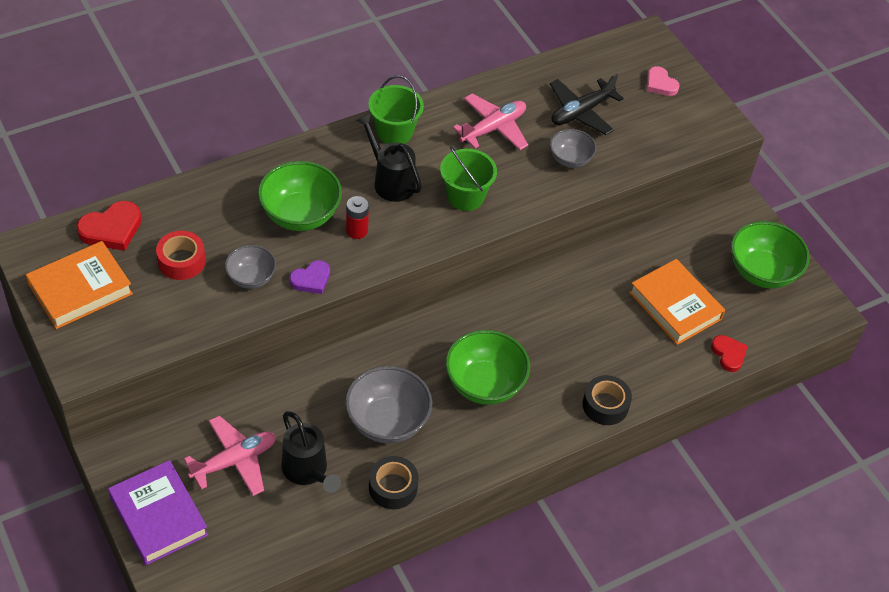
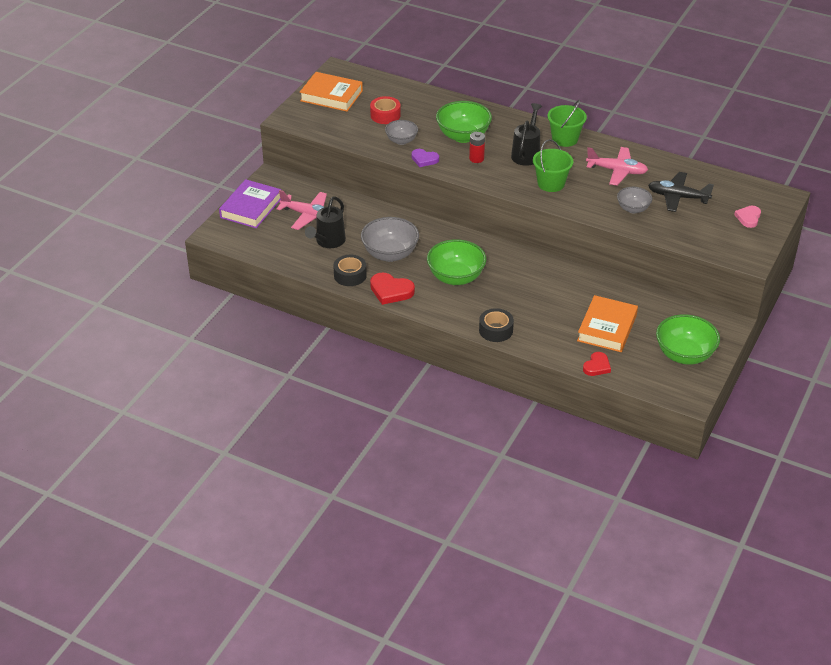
camera: 60 degrees right, 10 degrees down
red heart [77,201,141,251] -> red heart moved to [370,272,415,305]

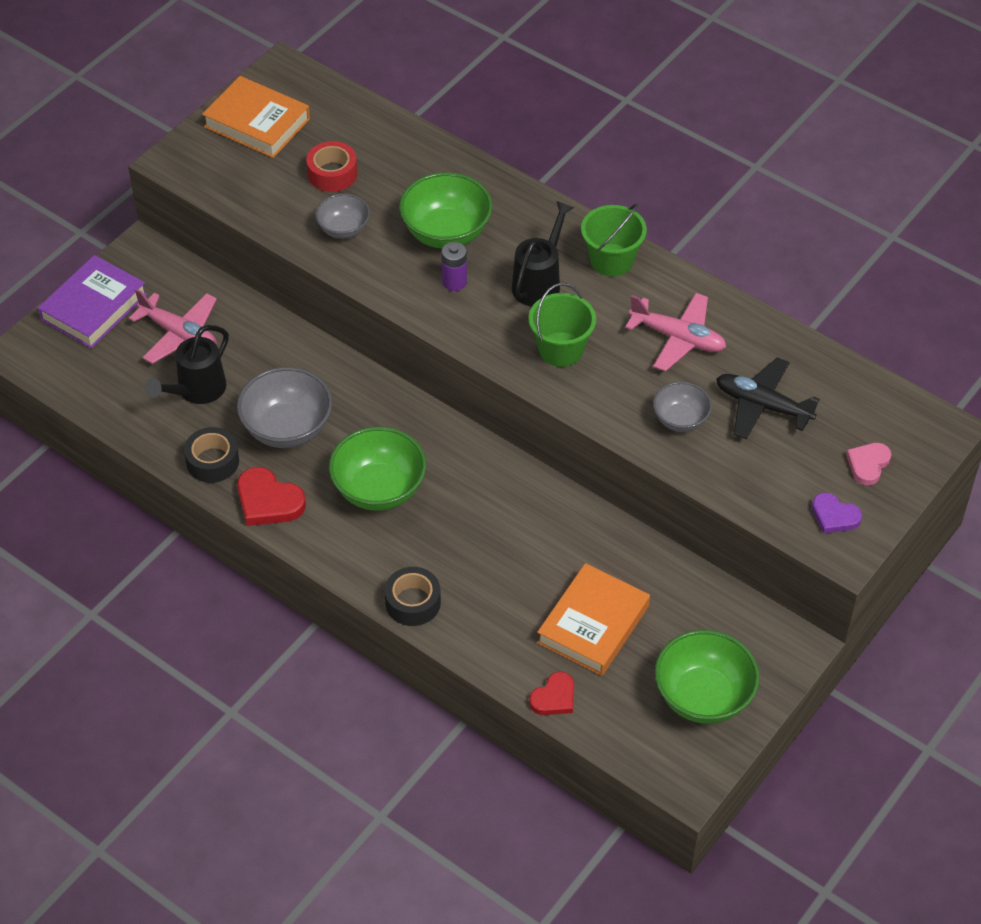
camera: 10 degrees right, 10 degrees up
purple heart [412,149,439,167] -> purple heart moved to [812,493,862,534]
red battery [469,132,485,163] -> purple battery [441,242,467,291]

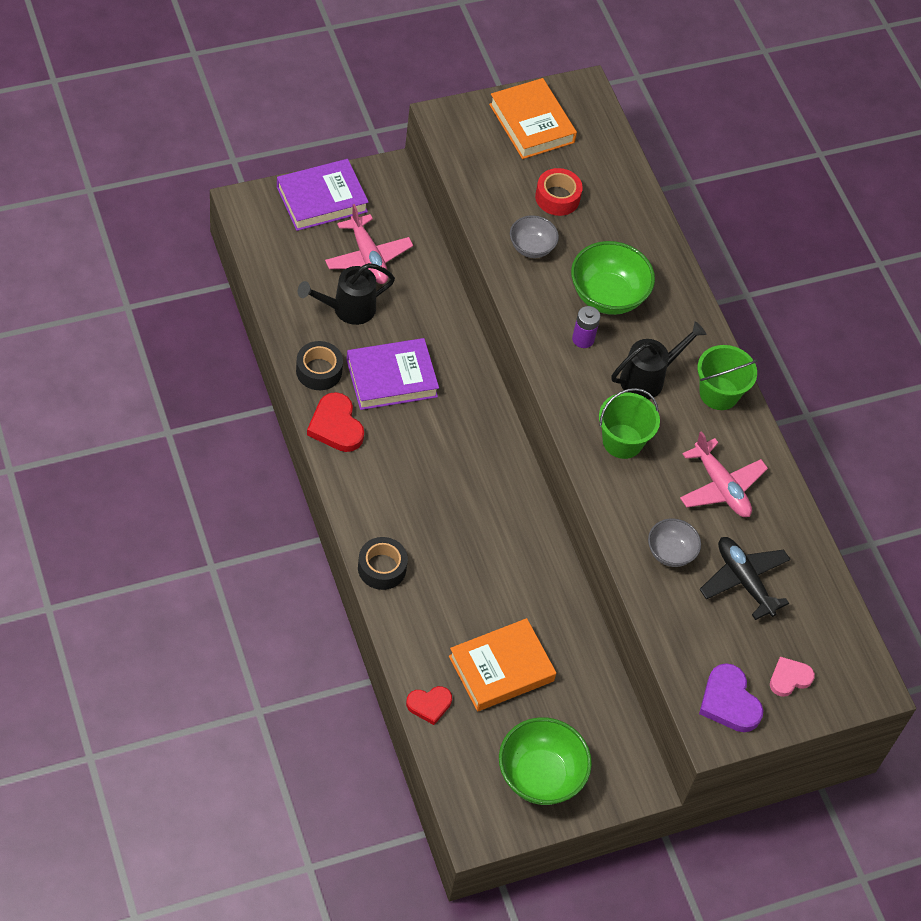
camera: 25 degrees right, 5 degrees up
grey bowl [237,367,332,448] -> purple book [346,338,439,410]
green bowl [329,427,426,511] -> none
purple heart [812,493,862,534] -> purple heart [699,663,764,732], size x1.53

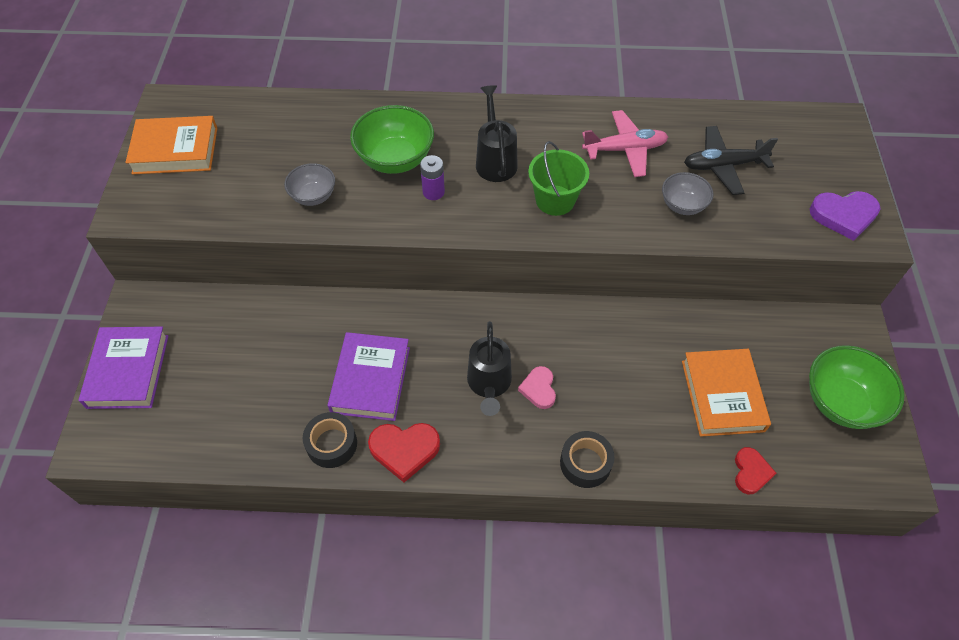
camera: 60 degrees left, 0 degrees up
black watering can [298,263,395,325] -> black watering can moved to [467,321,512,416]
pink plane [325,204,413,284] -> none
red tape [535,168,583,216] -> none
green bucket [697,345,758,410] -> none
pink heart [770,657,815,697] -> pink heart moved to [518,366,556,409]

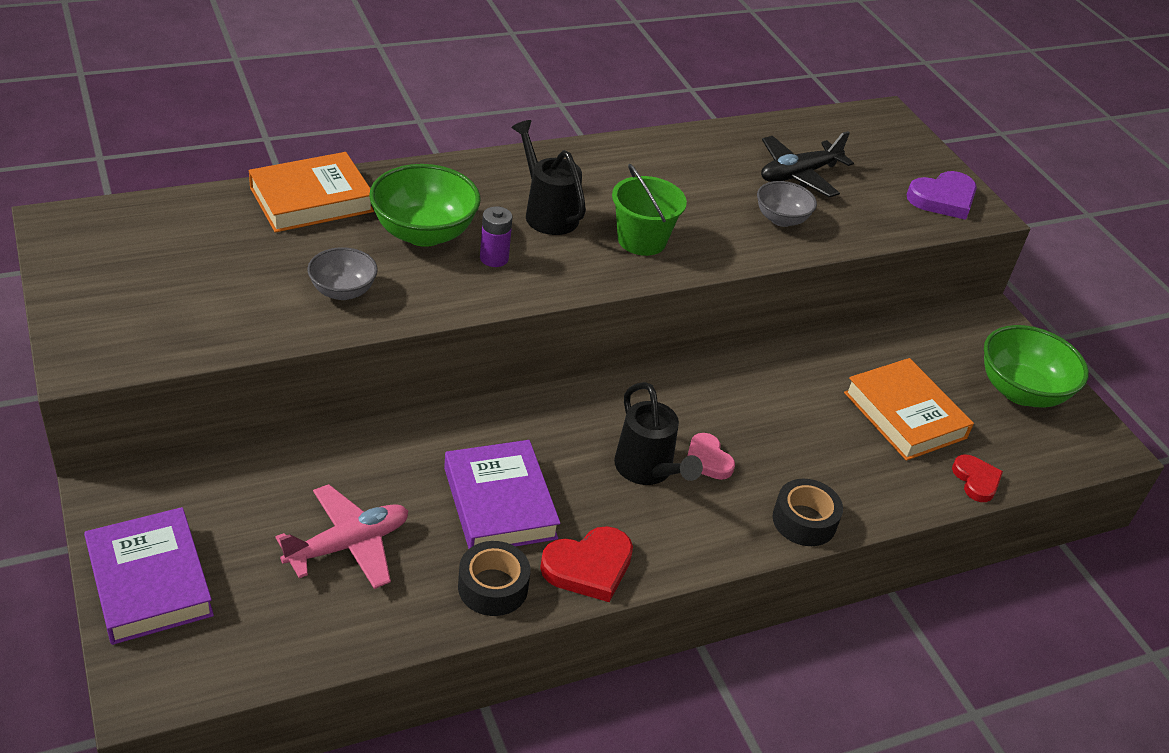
camera: 30 degrees left, 15 degrees down
orange book [125,116,217,174] -> orange book moved to [249,152,374,233]
pink plane [582,110,668,177] -> pink plane moved to [276,484,408,589]

